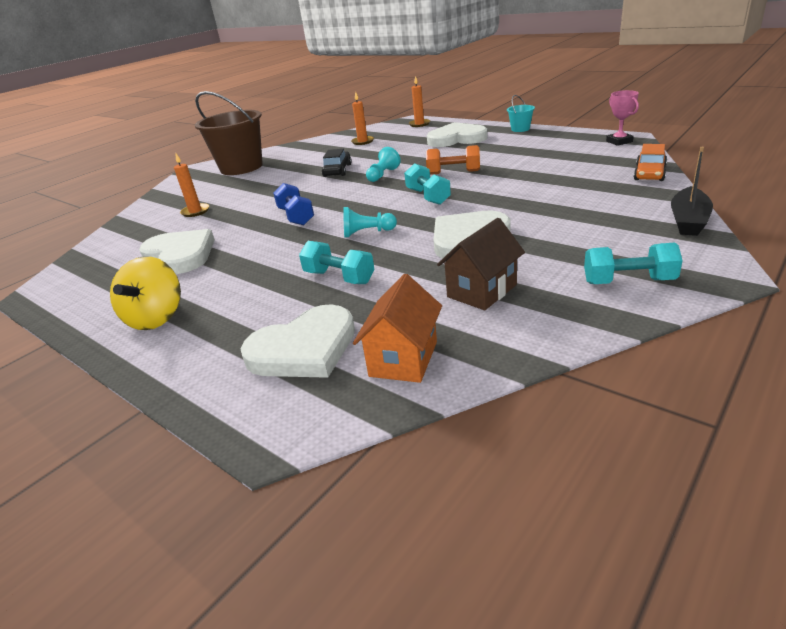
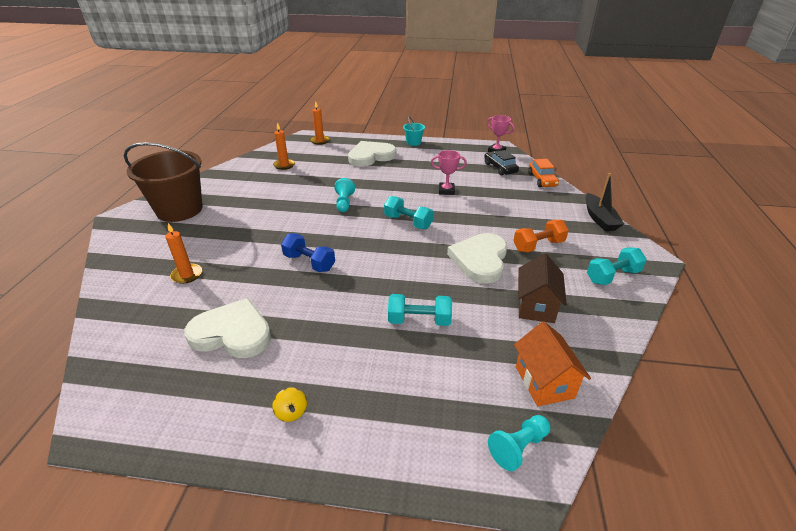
camera: 35 degrees left, 5 degrees up
yellow spinning top [110,256,181,330] -> yellow spinning top [272,387,307,422], size x0.47
white heart [241,304,355,378] -> none
black car [322,149,352,177] -> black car moved to [484,150,519,175]
turquoise pawn [343,207,397,237] -> turquoise pawn moved to [488,415,550,471]
orange dumbbell [426,145,480,175] -> orange dumbbell moved to [513,220,569,252]
none -> pink trophy [431,150,467,195]

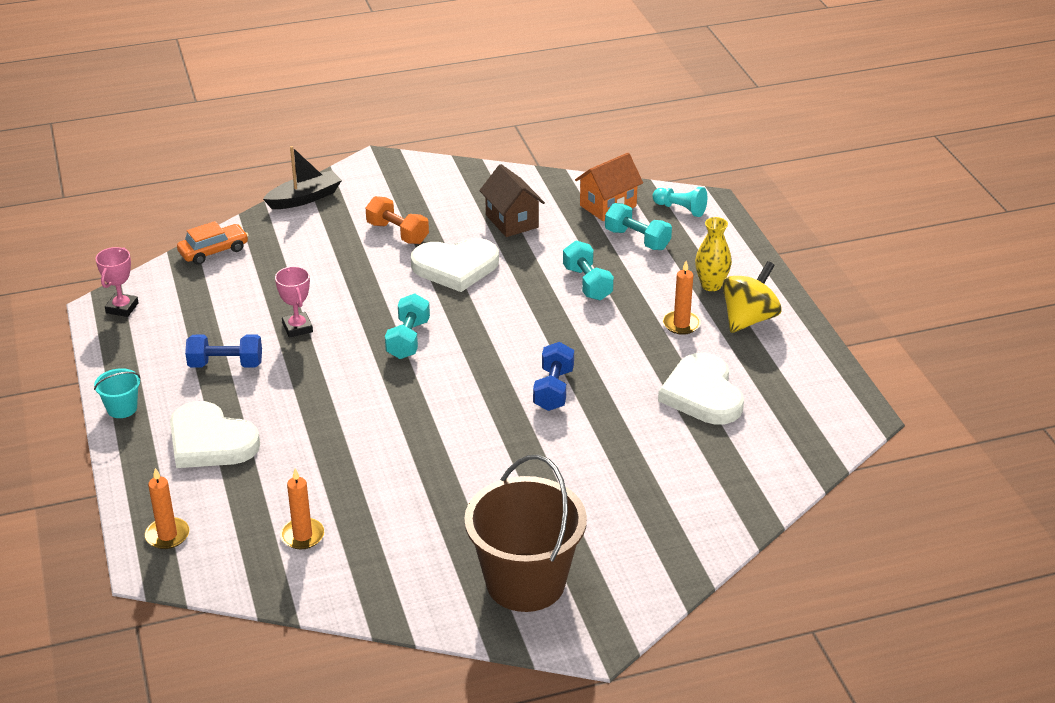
camera: 115 degrees left, 0 degrees up
orange candle [165,223,202,284] -> orange candle moved to [663,261,701,335]
yellow spinning top [272,387,307,422] -> yellow spinning top [722,261,782,333], size x2.12
turquoise pawn [334,178,355,212] -> none
black car [484,150,519,175] -> none
brown house [518,253,567,323] -> brown house turned 75 degrees clockwise [479,164,545,237]
turquoise dumbbell [587,247,647,285] -> turquoise dumbbell moved to [605,203,672,250]
none -> blue dumbbell [185,335,262,368]
none -> yellow vase [695,217,732,291]

